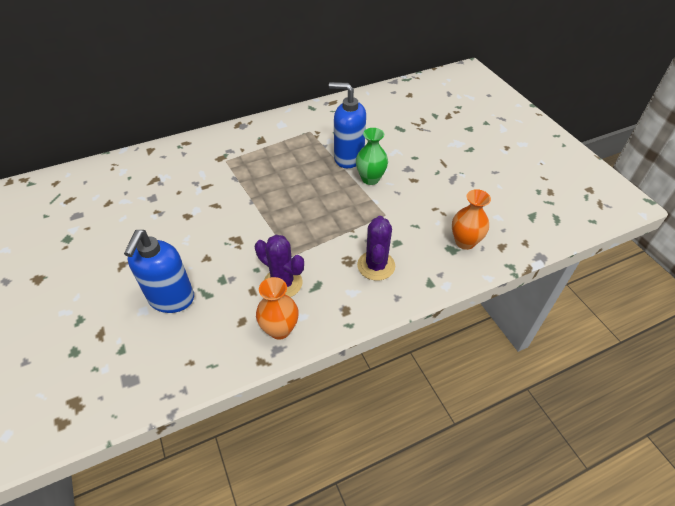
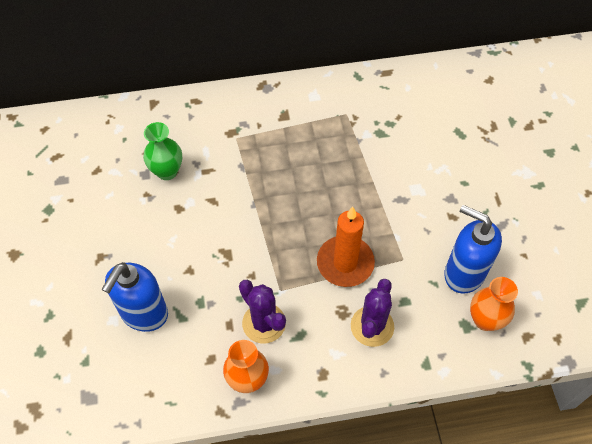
camera: 15 degrees right, 10 degrees up
blue soap dispenser [329,82,366,168] -> blue soap dispenser moved to [444,205,502,294]
green vase [356,128,388,185] -> green vase moved to [143,122,182,180]
none -> orange candle [317,207,375,287]

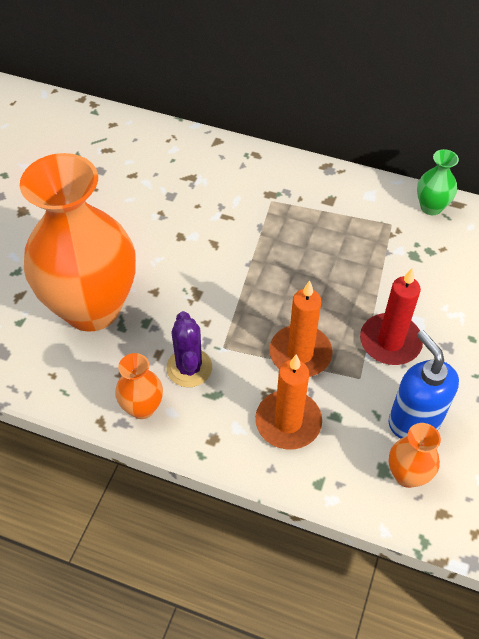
camera: 30 degrees right, 5 degrees down
blue soap dispenser [101,262,168,332] -> orange vase [20,153,136,332]
green vase [143,122,182,180] -> green vase moved to [417,149,459,215]
purple cactus [351,279,394,347] -> orange candle [255,354,322,449]
none -> red candle [360,268,423,365]

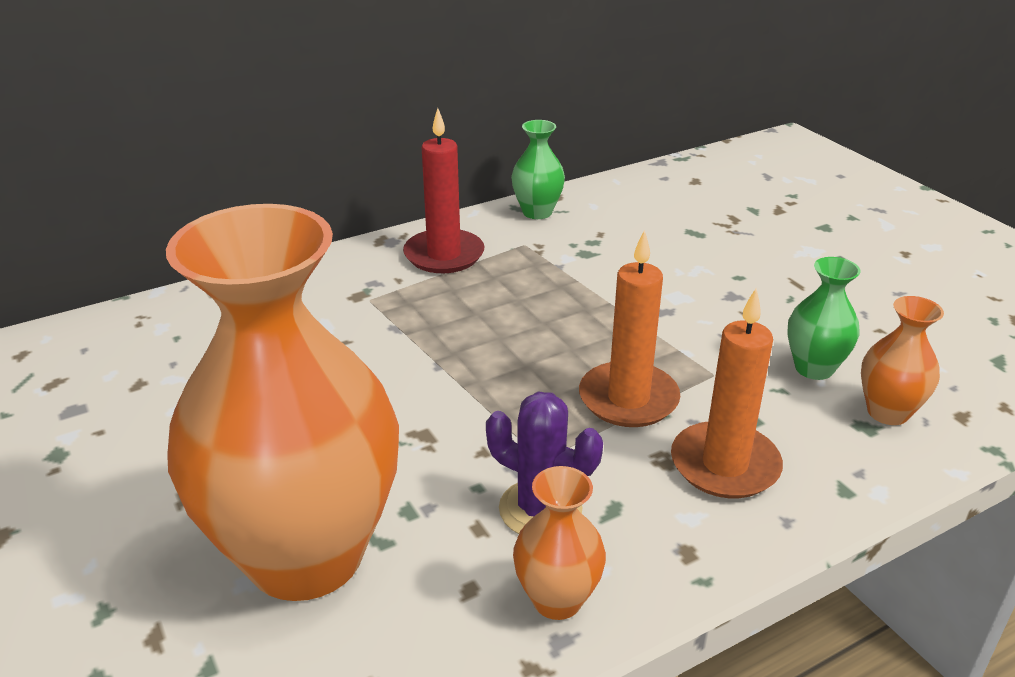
camera: 50 degrees left, 20 degrees down
red candle [360,268,423,365] -> red candle moved to [403,108,485,273]
blue soap dispenser [389,330,459,439] -> green vase [787,257,860,380]

